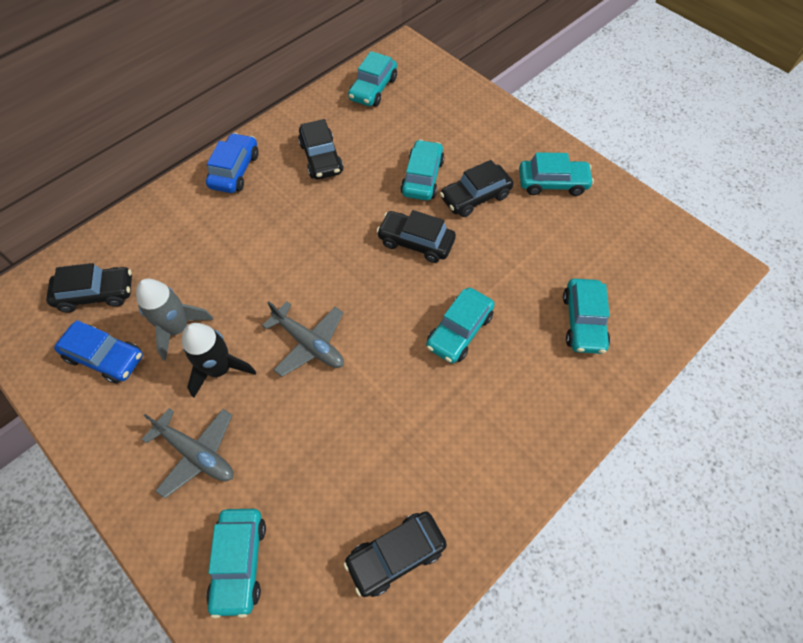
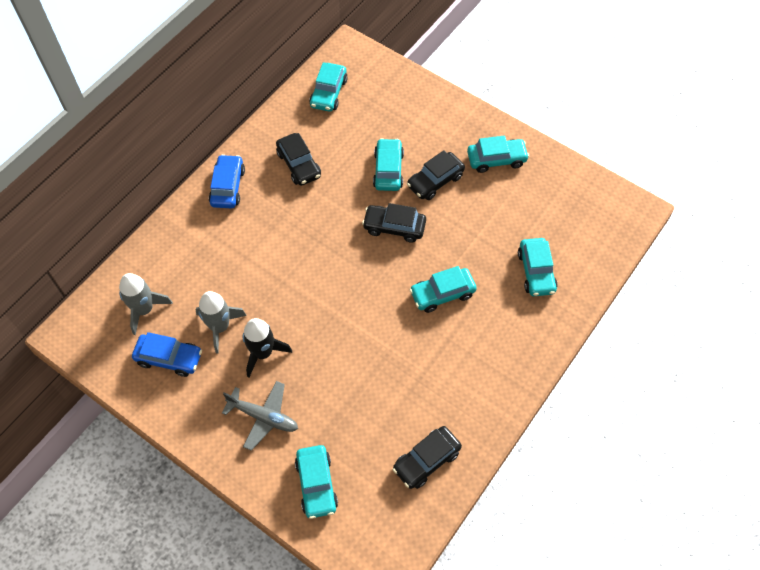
camera: 10 degrees left, 0 degrees up
black car [46,263,132,312] -> grey rocket [119,273,173,335]
grey plane [262,302,344,377] -> none
turquoise car [426,287,495,364] -> turquoise car turned 45 degrees clockwise [409,266,477,313]

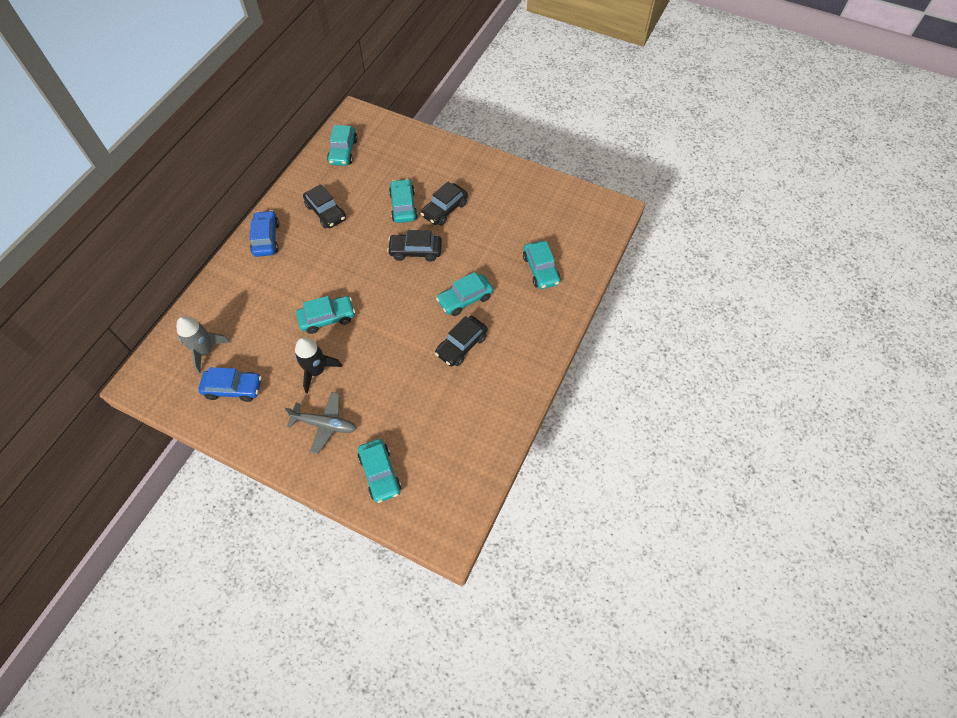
camera: 10 degrees left, 0 degrees up
grey rocket [195,291,247,353] -> none
black car [393,426,462,489] -> black car moved to [435,316,488,367]
turquoise car [467,136,529,173] -> turquoise car moved to [296,296,355,334]

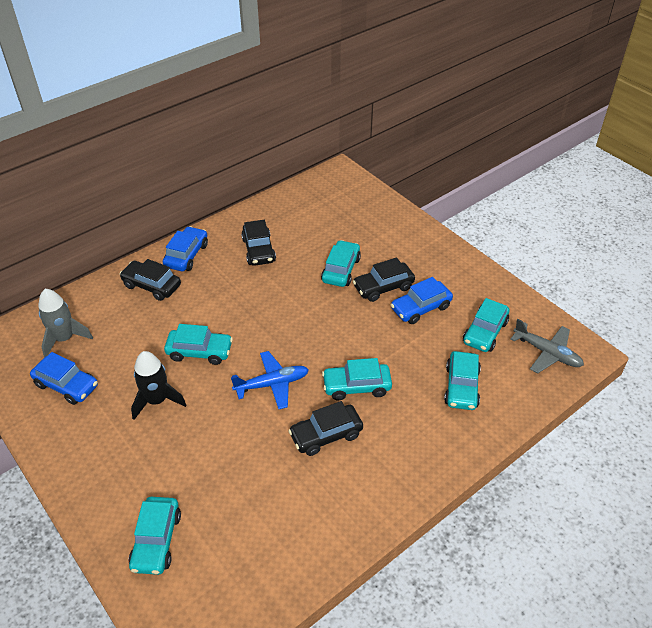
camera: 25 degrees right, 15 degrees down
grey plane [285,392,357,454] -> grey plane moved to [510,319,584,373]
turquoise car [327,125,357,166] -> turquoise car moved to [463,298,509,352]
black car [387,230,442,262] -> black car moved to [120,259,181,301]
none -> blue plane [231,351,309,409]
none -> blue car [391,277,453,324]

